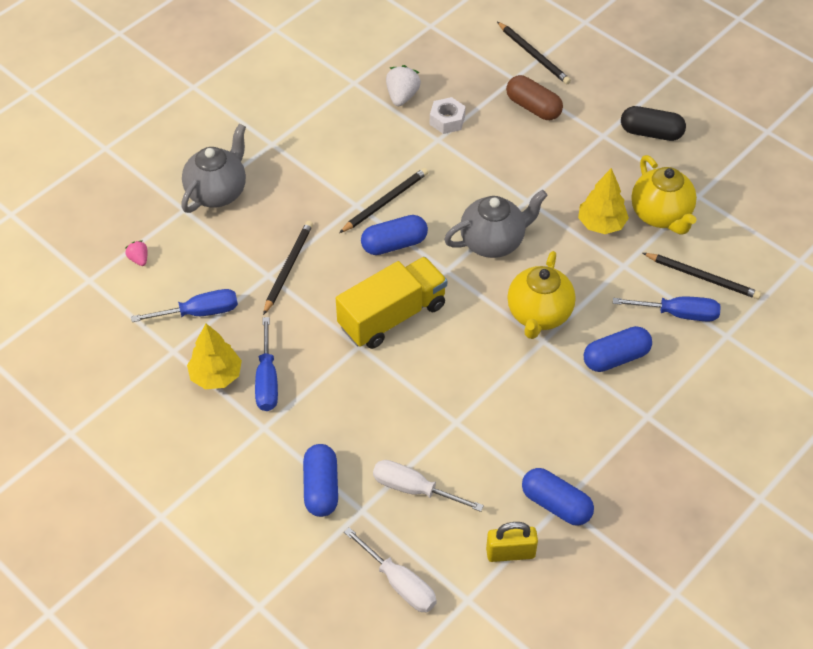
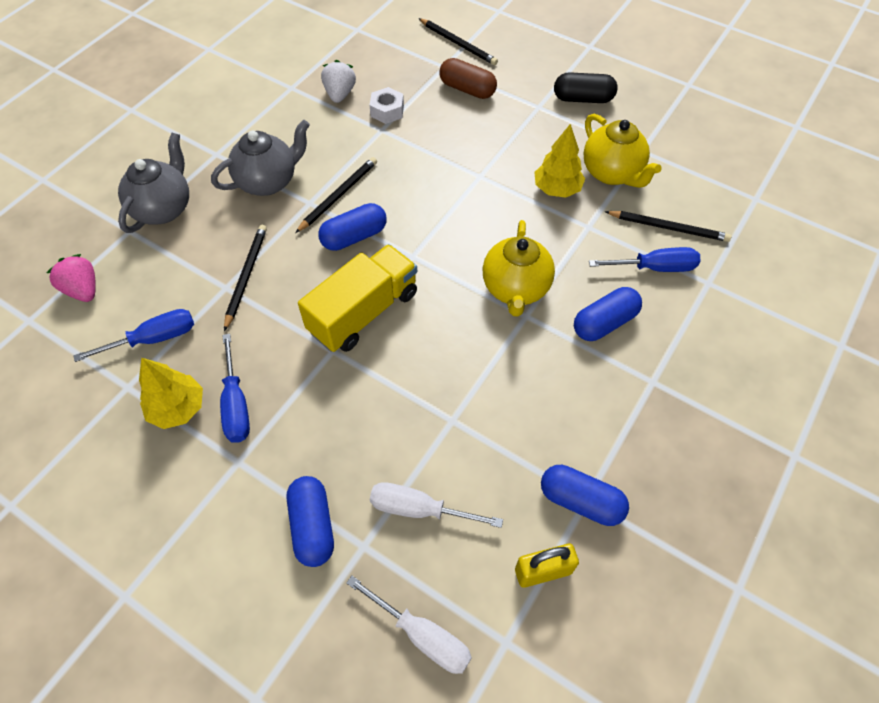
camera: 10 degrees left, 5 degrees up
pink strawberry [125,240,147,266] -> pink strawberry [47,254,96,302], size x1.71
grey teapot [444,190,548,258] -> grey teapot moved to [211,119,310,196]

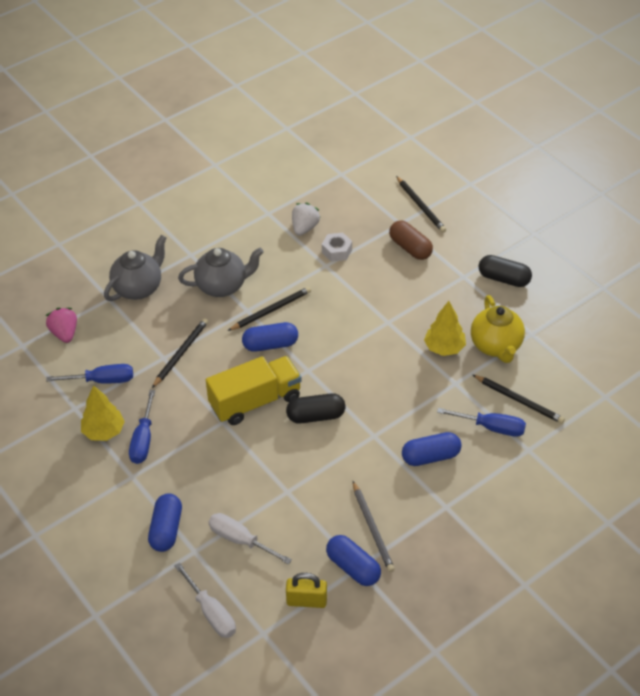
camera: 20 degrees right, 10 degrees down
yellow teapot [482,220,555,317] -> none
none -> black capsule [286,393,345,423]
none -> grey pencil [353,481,395,572]

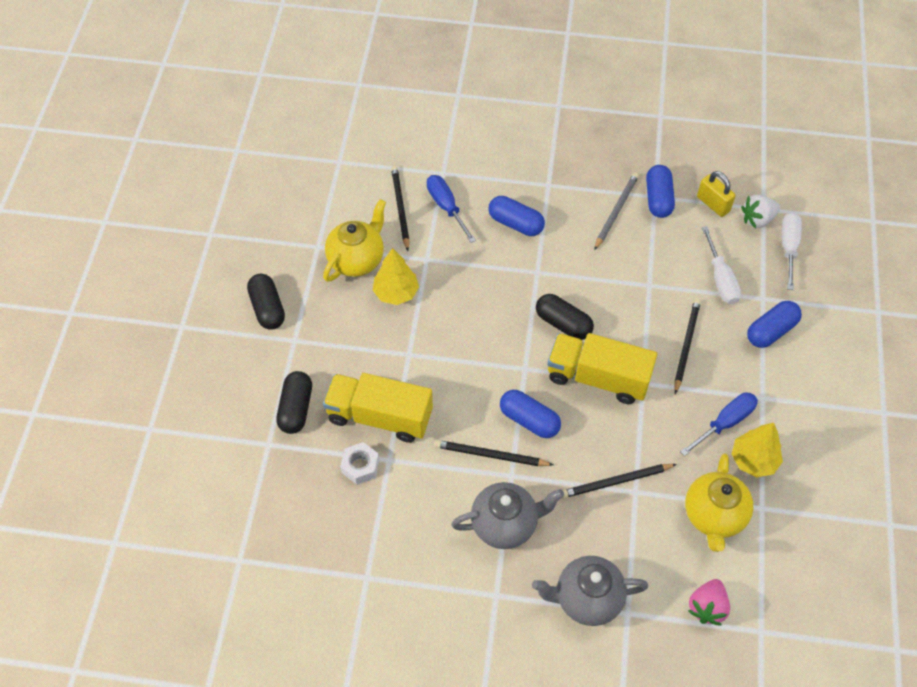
camera: 135 degrees left, 10 degrees up
blue screwdriver [46,364,133,384] -> yellow teapot [685,453,753,552]
grey teapot [178,248,264,297] -> grey teapot turned 135 degrees clockwise [451,482,564,549]
white strawberry [292,203,321,236] -> white strawberry moved to [741,194,780,228]
brown capsule [389,220,433,260] -> black capsule [276,371,312,434]
black pencil [396,176,446,232] -> black pencil moved to [674,298,701,394]
none -> yellow truck [323,373,433,443]

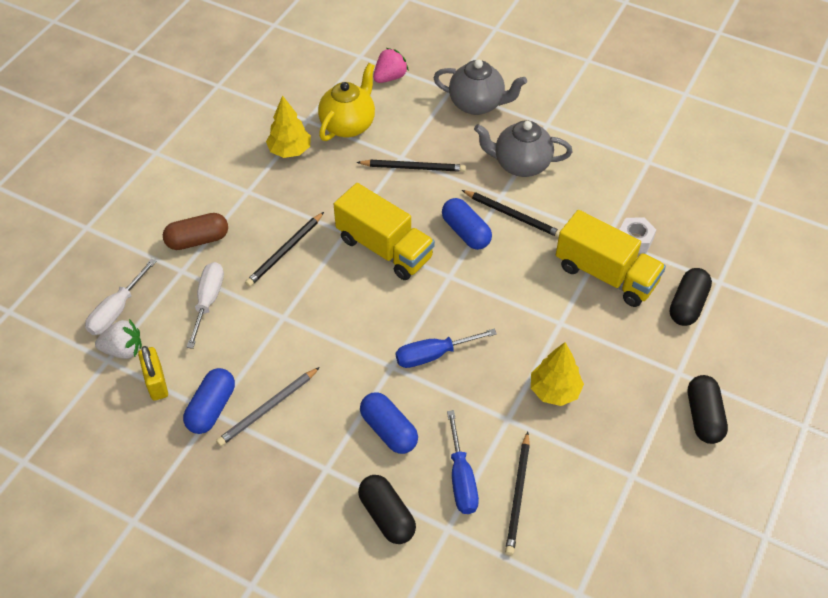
camera: 160 degrees left, 5 degrees down
yellow teapot [323,199,386,282] -> none
black capsule [536,294,594,340] -> black capsule moved to [358,475,416,544]
blue screwdriver [680,392,758,456] -> blue screwdriver moved to [396,329,497,368]
blue capsule [747,301,802,348] -> brown capsule [163,213,228,250]

